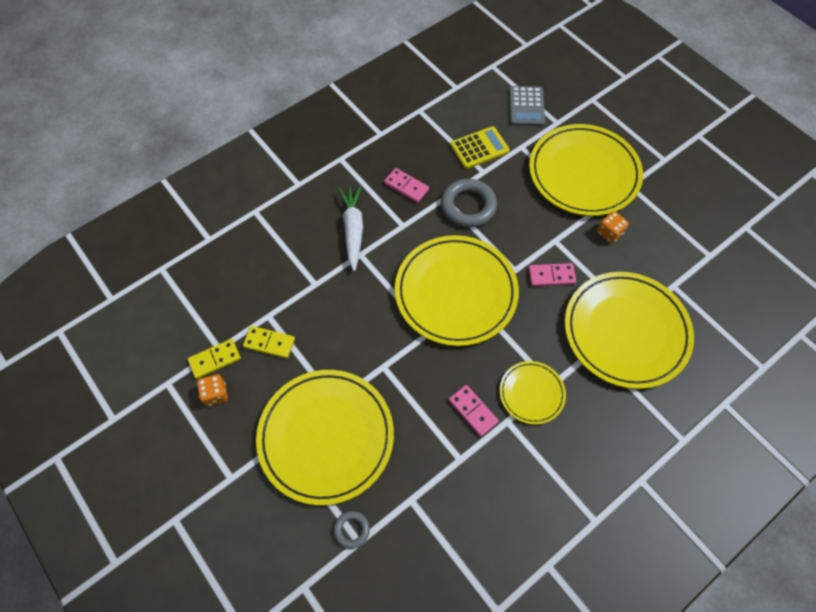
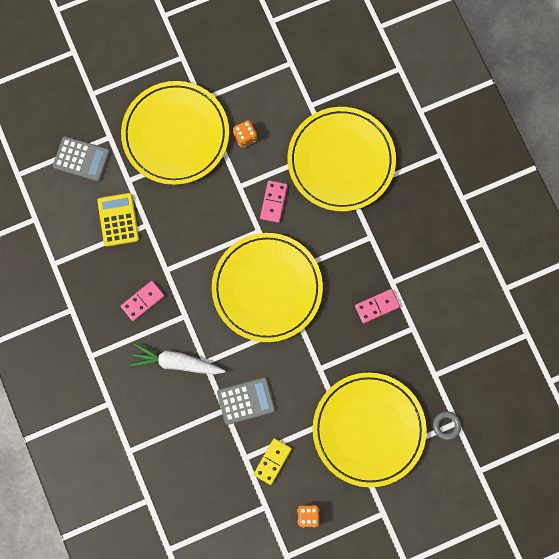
camera: 75 degrees left, 15 degrees up
yellow domino [188,339,241,379] -> none
grey ring [441,179,497,228] -> none
yellow plate [500,361,566,425] -> none
none -> grey calculator [217,377,275,425]

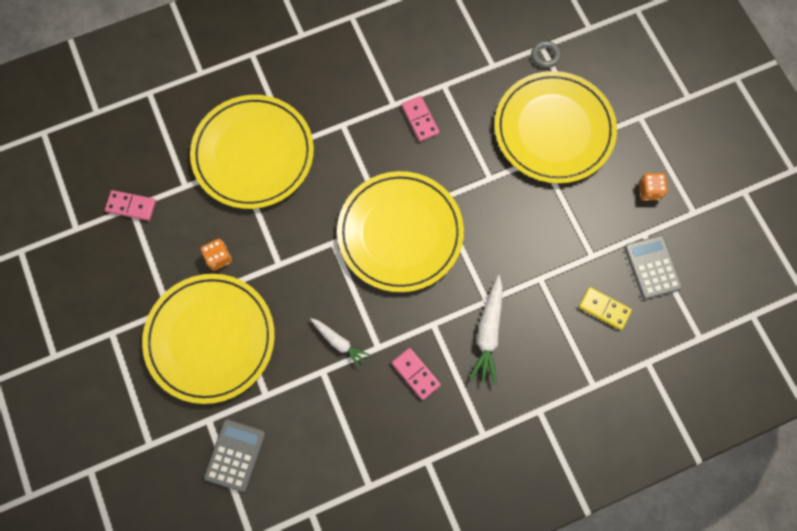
camera: 90 degrees left, 5 degrees down
yellow calculator [97,193,139,247] -> none
grey calculator [217,377,275,425] -> grey calculator moved to [624,235,682,299]
yellow domino [253,438,292,485] -> yellow domino moved to [579,287,632,330]
pink domino [260,180,287,223] -> pink domino moved to [105,190,156,221]
none -> white carrot [310,318,370,368]

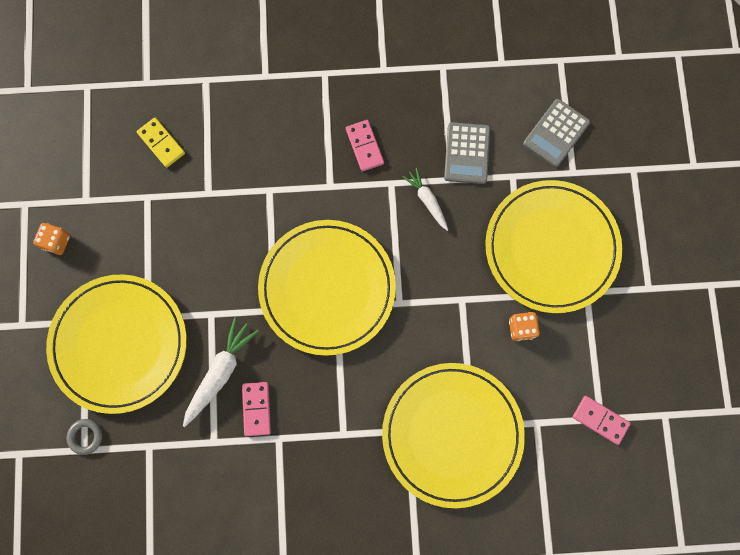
camera: 160 degrees left, 5 degrees up
white carrot [469,275,503,385] -> white carrot moved to [183,317,259,427]
grey calculator [624,235,682,299] -> grey calculator moved to [444,122,490,184]

